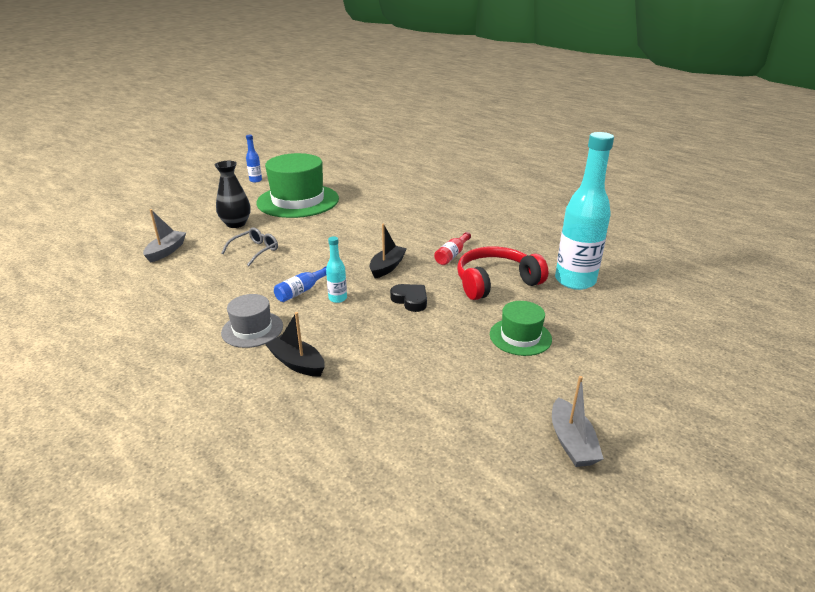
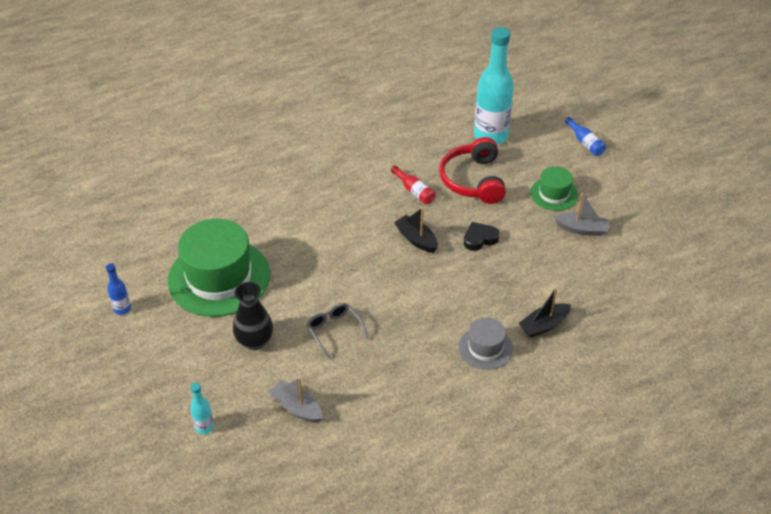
camera: 70 degrees left, 15 degrees up
blue bottle [274,266,327,302] -> blue bottle moved to [565,117,606,156]
turquoise bottle [326,236,347,303] -> turquoise bottle moved to [190,383,214,434]
grey boat [552,376,604,467] -> grey boat moved to [554,193,609,236]

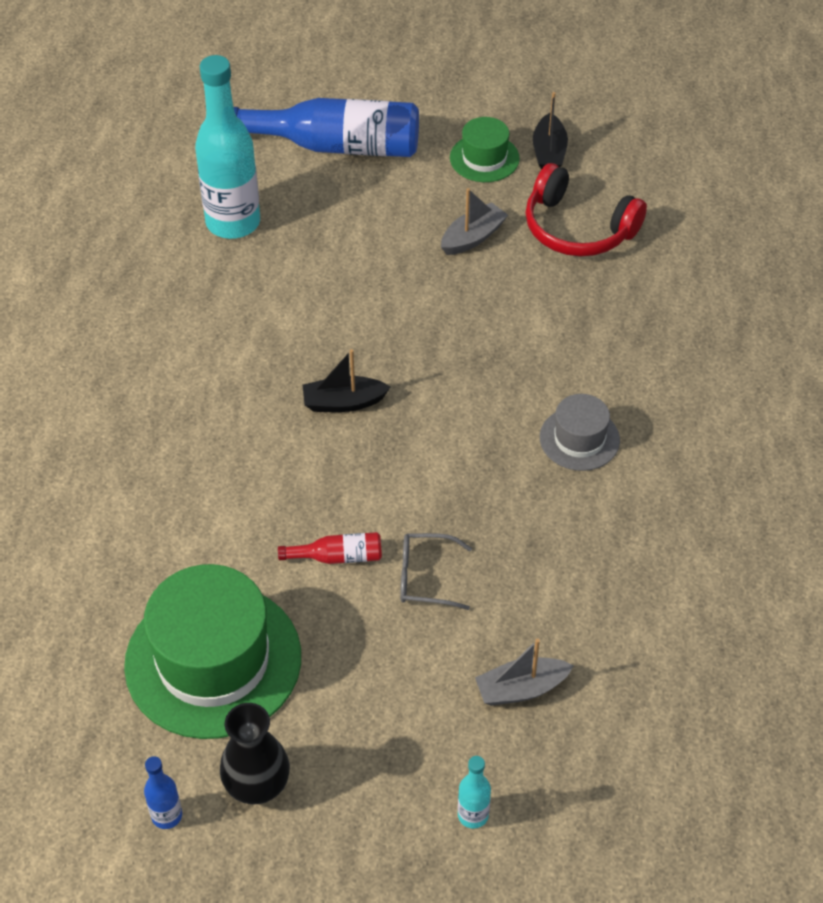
camera: 55 degrees left, 5 degrees up
black vase [233,282,273,350] -> black vase moved to [220,703,290,804]
red bottle [391,165,436,205] -> red bottle moved to [278,532,382,564]
red headphones [439,137,506,204] -> red headphones moved to [526,163,647,257]
black heart [464,222,499,251] -> none
black boat [519,287,571,338] -> black boat moved to [533,92,568,170]
green hat [530,166,578,211] -> green hat moved to [450,117,520,182]
blue bottle [565,117,606,156] -> blue bottle [234,98,419,157], size x2.29

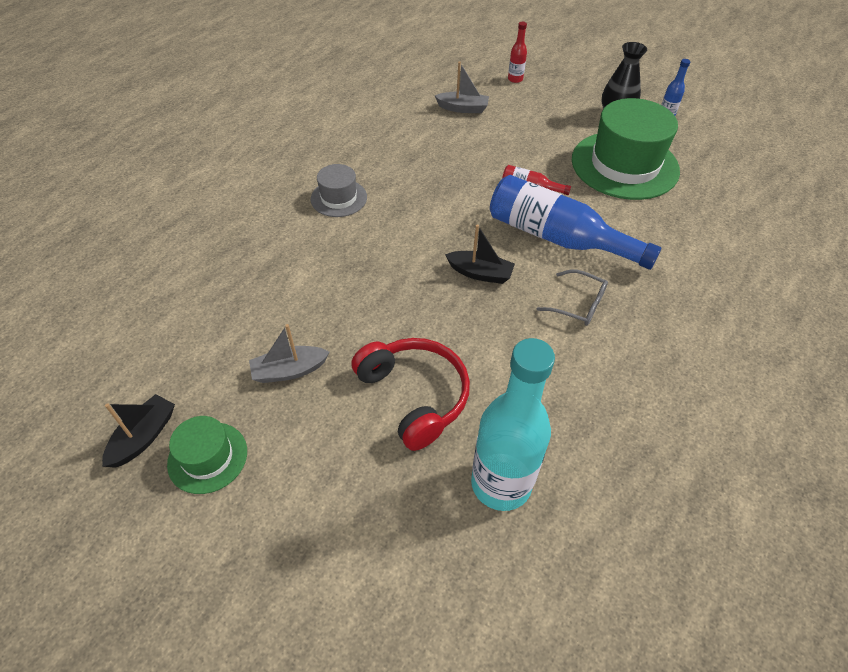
camera: 155 degrees left, 0 degrees up
blue bottle [234,98,419,157] -> blue bottle moved to [490,175,661,270]
grey glasses [400,533,472,610] -> grey glasses moved to [537,269,608,326]
turquoise bottle [458,756,491,829] -> red bottle [508,22,527,83]
red headphones [526,163,647,257] -> red headphones moved to [351,338,470,451]

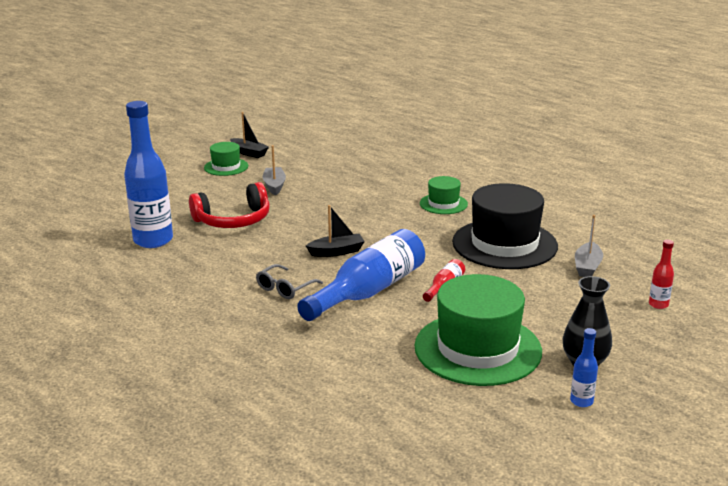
camera: 100 degrees right, 25 degrees down
grey hat [311,164,367,217] -> green hat [420,176,468,214]
black boat [445,224,515,284] -> black boat turned 135 degrees counterclockwise [306,205,365,257]
turquoise bottle [471,338,555,511] -> blue bottle [124,101,173,248]
none -> black hat [452,183,558,269]

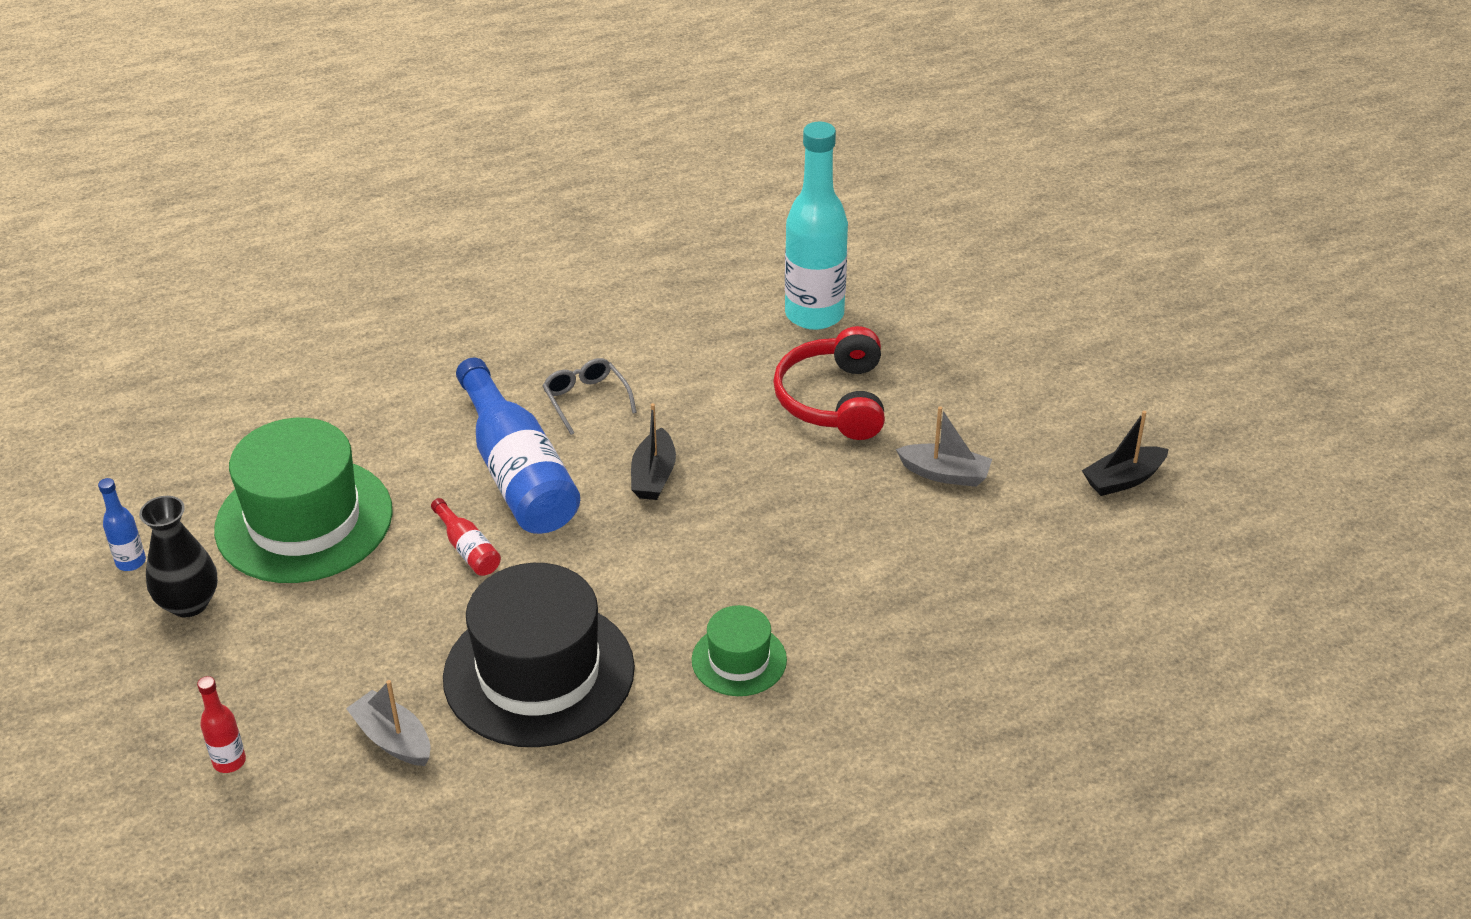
camera: 115 degrees right, 15 degrees up
blue bottle [124,101,173,248] -> turquoise bottle [785,121,848,330]
green hat [204,142,248,176] -> none

